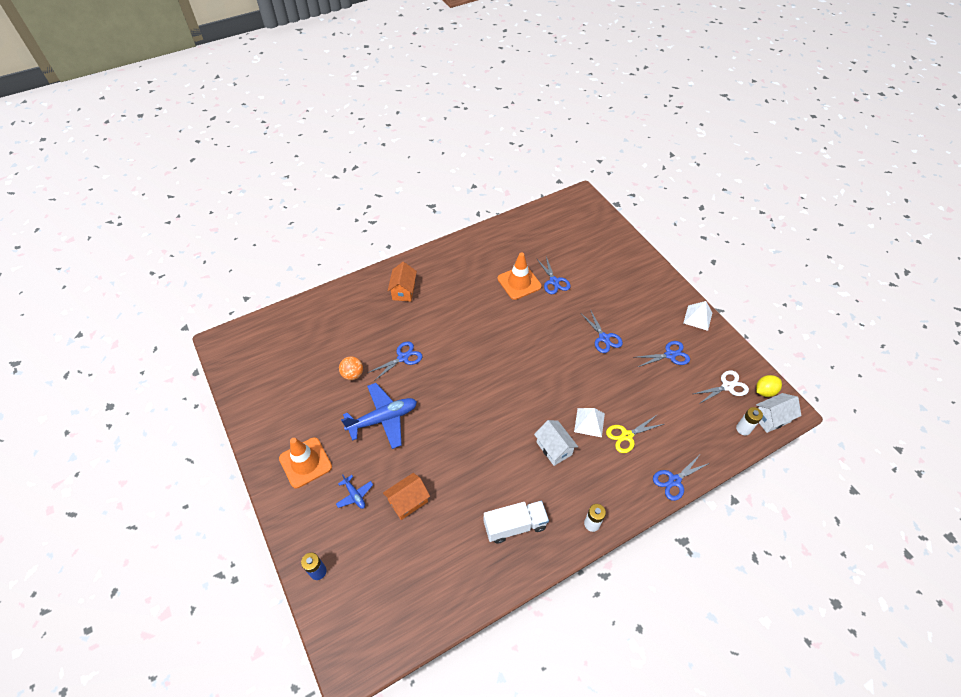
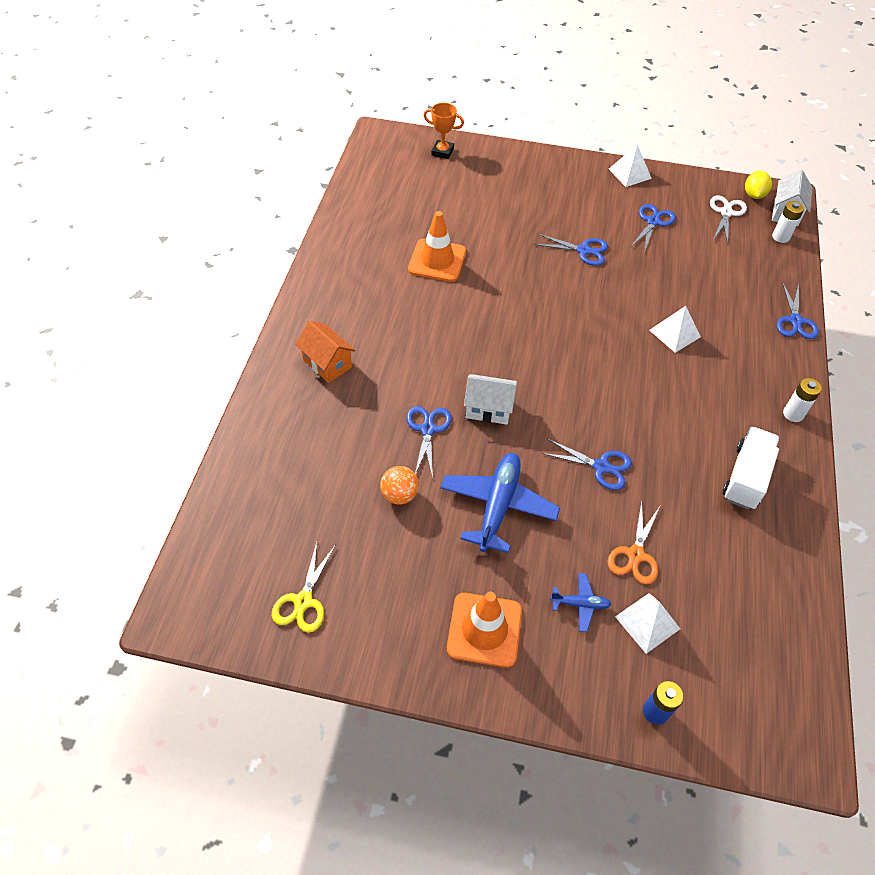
camera: 50 degrees left, 0 degrees up
orange house [383,473,430,520] -> orange scissors [608,500,660,584]
white house [534,420,578,466] -> white house moved to [464,374,517,425]
blue scissors [536,257,571,294] -> blue scissors moved to [541,439,632,490]
yellow scissors [606,416,664,453] -> yellow scissors moved to [272,542,336,633]
none -> orange trophy [423,103,464,159]
none -> white pyramid [615,593,680,654]

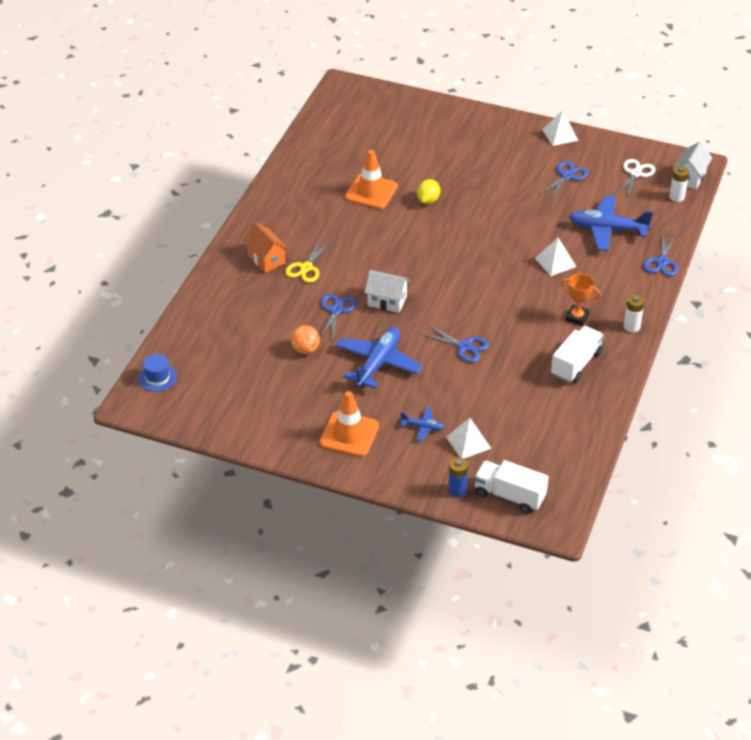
camera: 10 degrees right, 10 degrees down
yellow scissors [272,542,336,633] -> yellow scissors moved to [285,240,332,283]
orange trophy [423,103,464,159] -> orange trophy moved to [560,273,601,326]
blue scissors [534,234,608,266] -> none
orange scissors [608,500,660,584] -> none
yellow lemon [745,171,772,199] -> yellow lemon moved to [417,179,440,204]
none -> blue hat [138,354,177,392]
none -> white truck [474,460,549,513]
none -> blue plane [569,195,653,251]

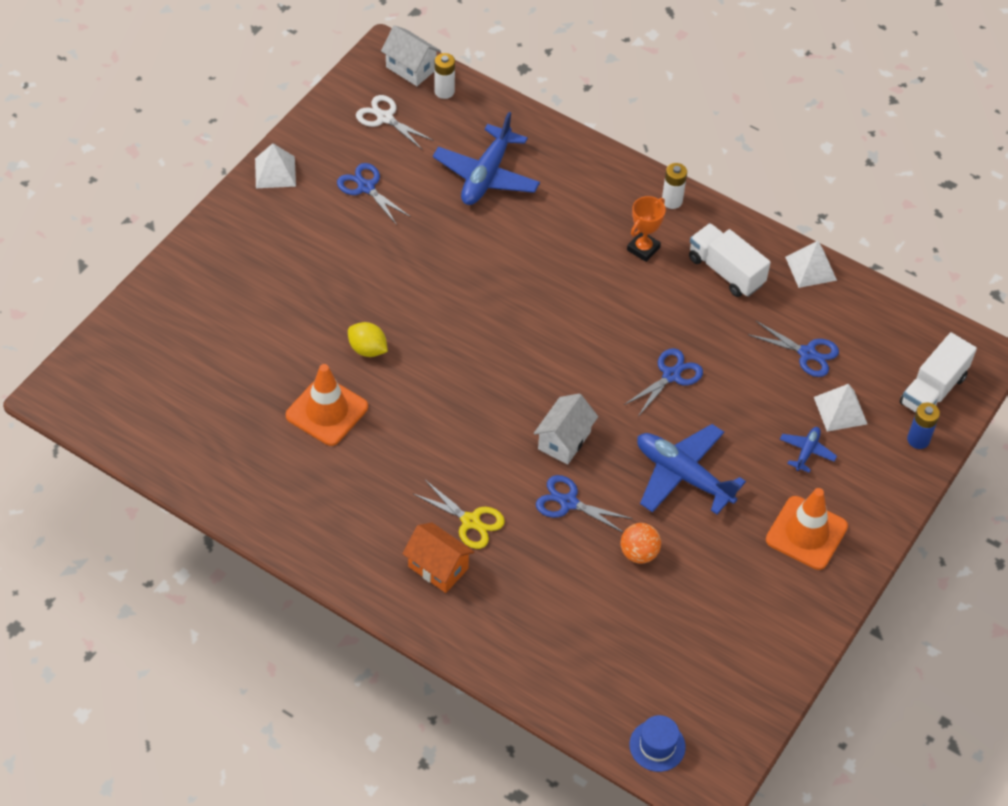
camera: 80 degrees left, 10 degrees up
orange house [243,223,289,273] -> orange house turned 60 degrees clockwise [403,523,474,593]
white pyramid [535,238,577,276] -> white pyramid moved to [785,241,837,288]
blue scissors [643,235,678,276] -> blue scissors moved to [748,321,839,377]

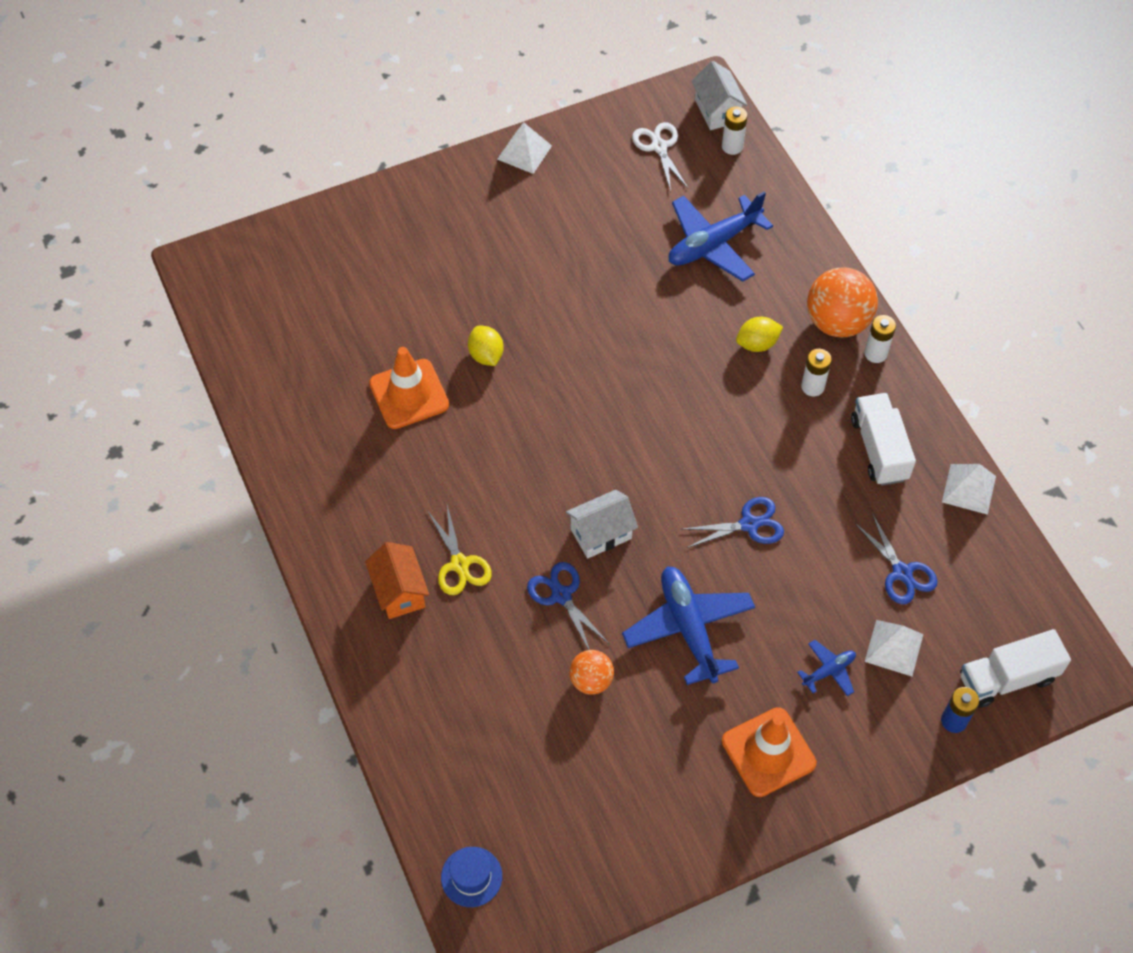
camera: 35 degrees right, 5 degrees up
blue scissors [337,163,411,225] -> none
orange trophy [627,196,666,262] -> white battery [801,349,832,396]
none -> yellow lemon [736,317,783,352]
none -> orange ball [807,267,878,337]

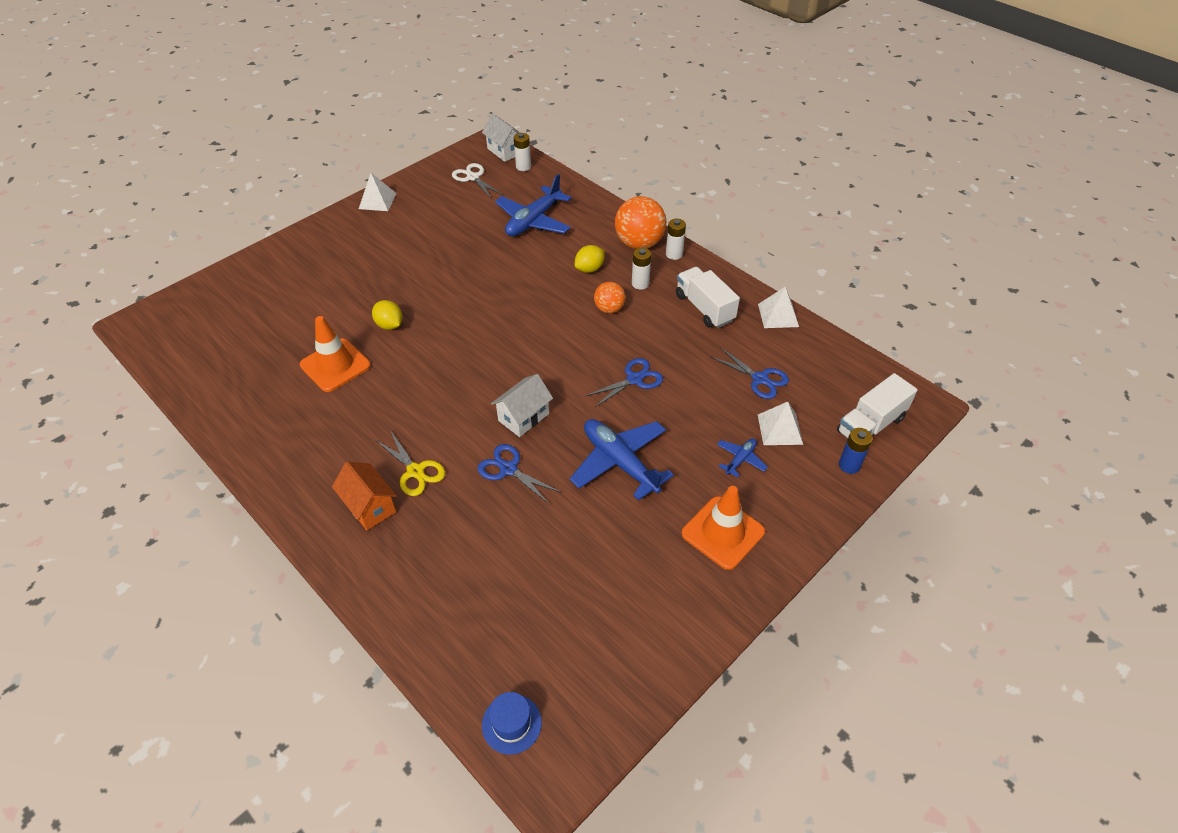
camera: 20 degrees left, 10 degrees down
orange ball [569,650,614,695] -> orange ball moved to [594,282,625,313]

